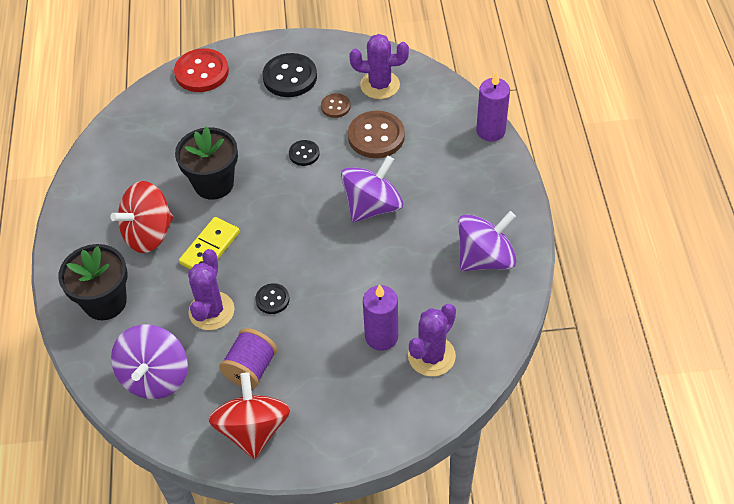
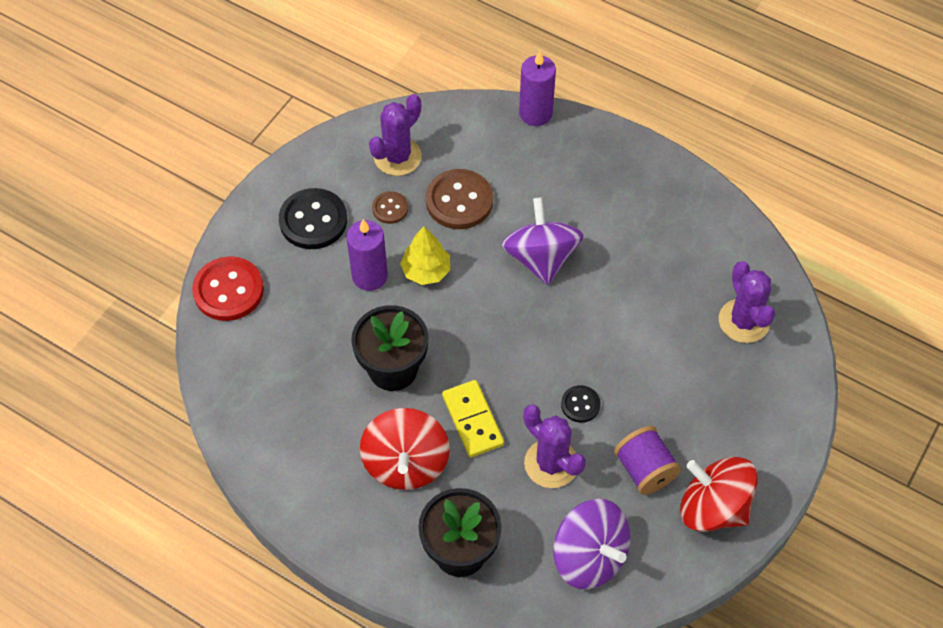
camera: 55 degrees left, 5 degrees up
black button [289,140,320,166] -> yellow tree [400,226,450,285]
purple candle [363,284,398,351] -> purple candle moved to [347,219,388,291]
purple spinning top [458,211,517,271] -> none

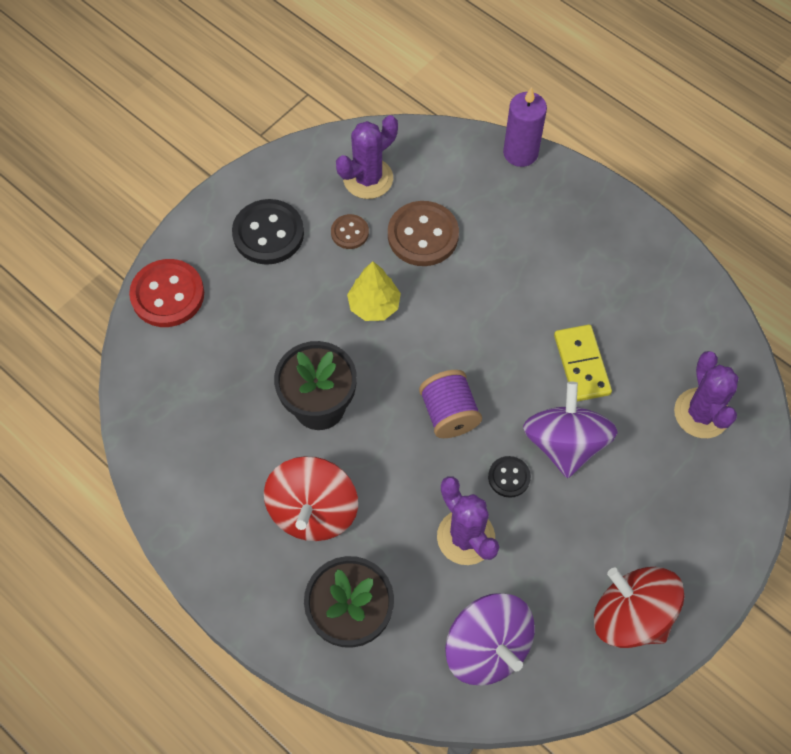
camera: 10 degrees right, 5 degrees up
purple candle [347,219,388,291] -> none
yellow domino [442,380,504,457] -> yellow domino moved to [554,325,612,402]
purple spinning top [502,197,584,285] -> purple spinning top moved to [523,381,618,478]
purple spool [614,426,681,495] -> purple spool moved to [419,370,482,438]

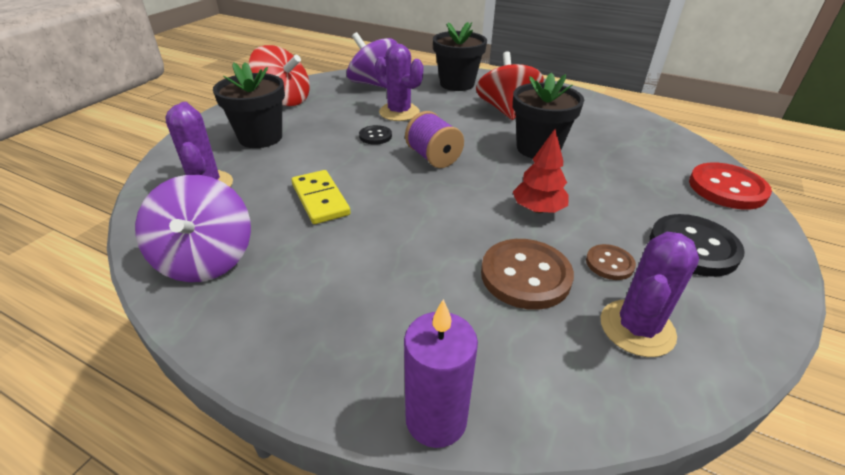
camera: 165 degrees right, 25 degrees down
yellow tree [347,261,401,321] -> red tree [513,129,569,213]
purple spinning top [523,381,618,478] -> purple spinning top moved to [135,175,251,282]
none -> black flower pot [213,62,285,148]

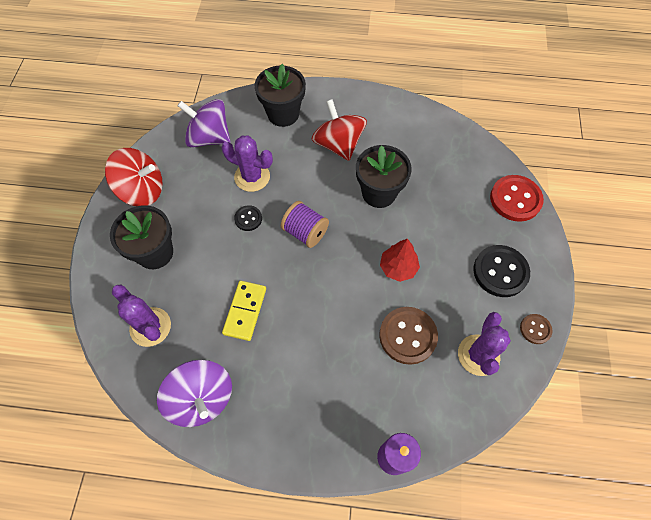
camera: 20 degrees left, 25 degrees up
yellow domino [291,170,351,224] -> yellow domino turned 60 degrees clockwise [222,281,266,341]
brown button [586,244,636,280] -> brown button moved to [520,314,552,344]

